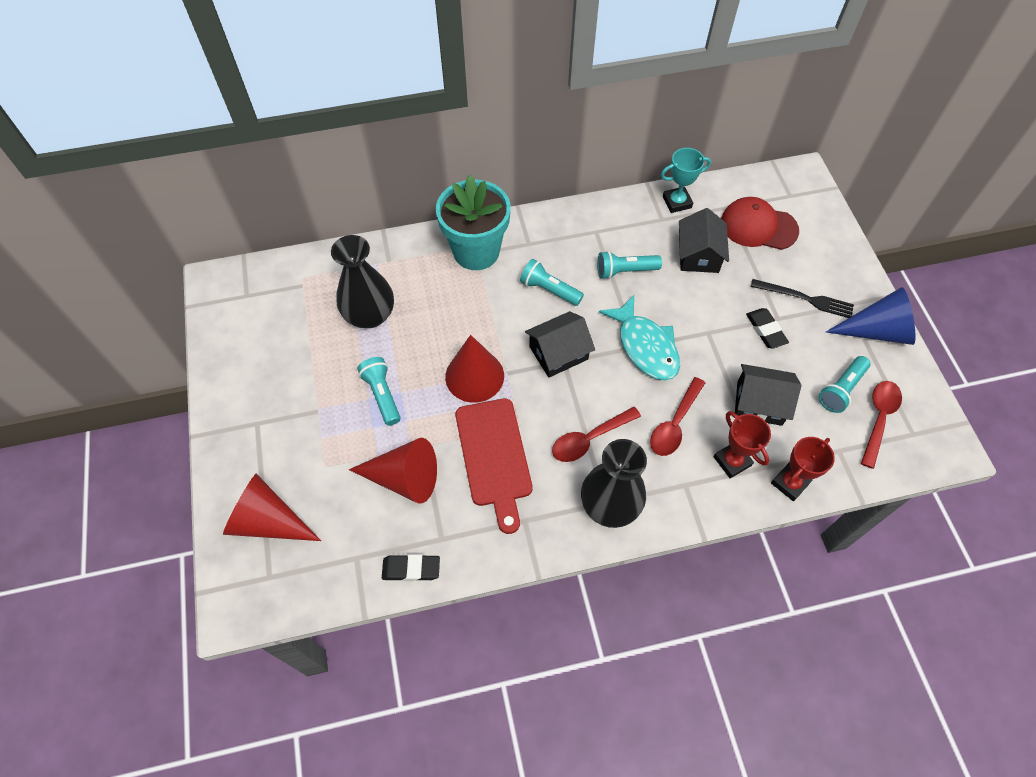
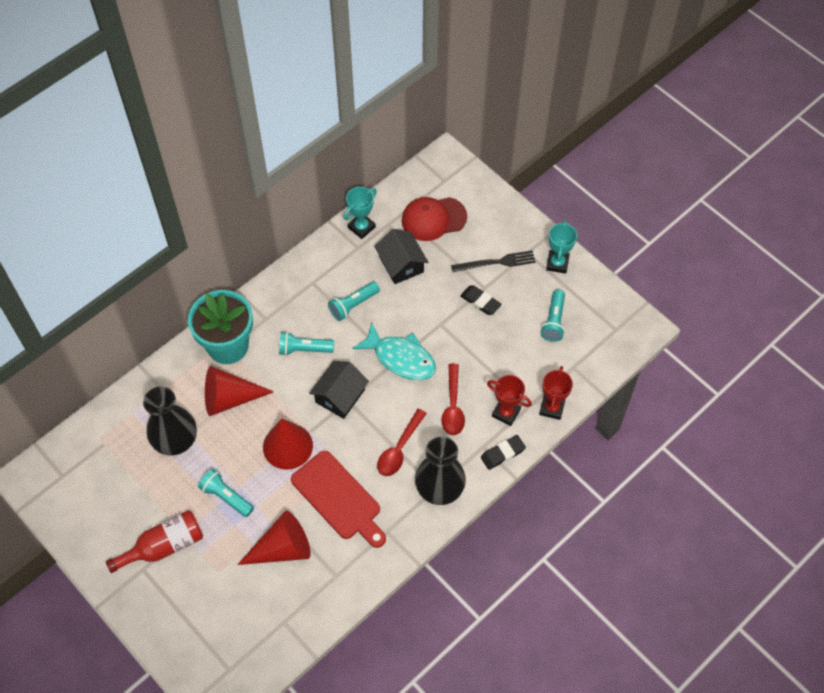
camera: 30 degrees left, 0 degrees up
red cone [223,474,321,541] -> red cone moved to [205,366,274,416]
black eraser [382,554,440,581] -> black eraser moved to [481,435,526,470]
black house [735,364,801,426] -> none
blue cone [826,287,915,345] -> turquoise trophy [546,220,577,274]
red spoon [861,381,902,469] -> none
none -> red bottle [106,510,203,573]

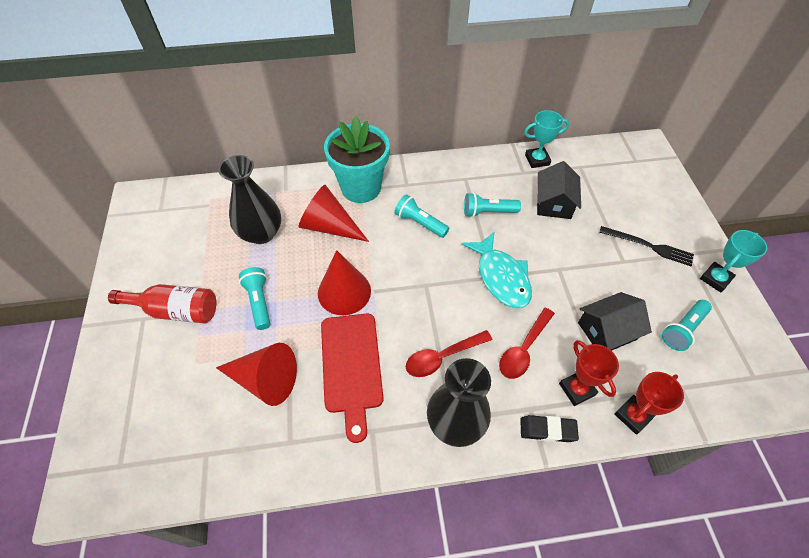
camera: 35 degrees right, 5 degrees down
black house [309,361,369,419] -> black house moved to [578,292,652,351]
red cap [402,197,467,241] -> none
black eraser [460,285,502,315] -> none

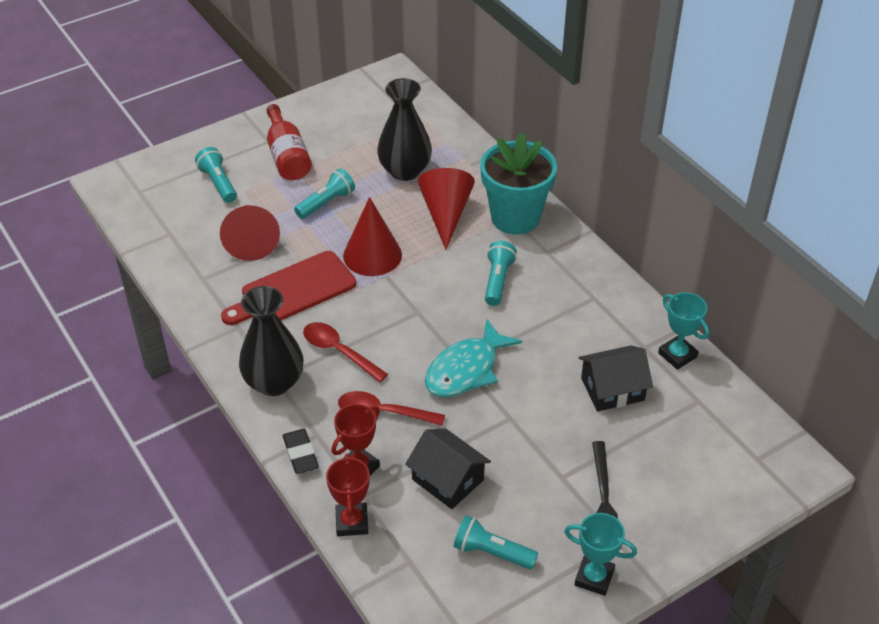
camera: 65 degrees right, 10 degrees down
turquoise flashlight [464,193,521,218] -> turquoise flashlight moved to [195,147,237,203]
red trophy [614,372,684,435] -> red trophy turned 60 degrees clockwise [326,454,370,536]

